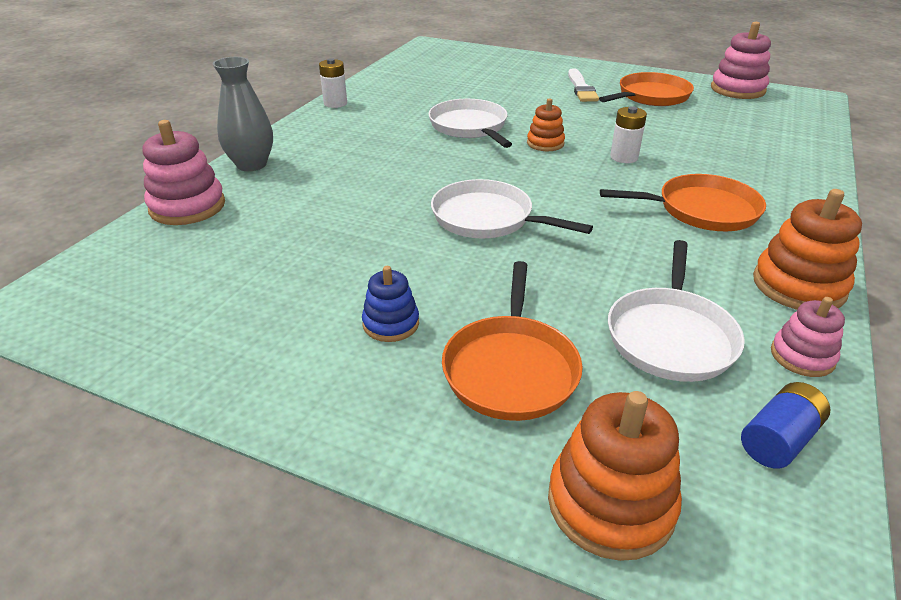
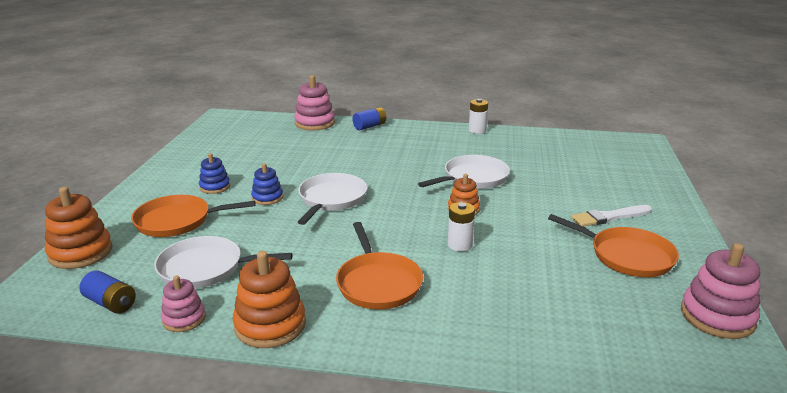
camera: 75 degrees right, 10 degrees down
grey vase [213,57,273,171] -> blue battery [352,107,386,130]
none -> blue stacking toy [251,163,283,205]

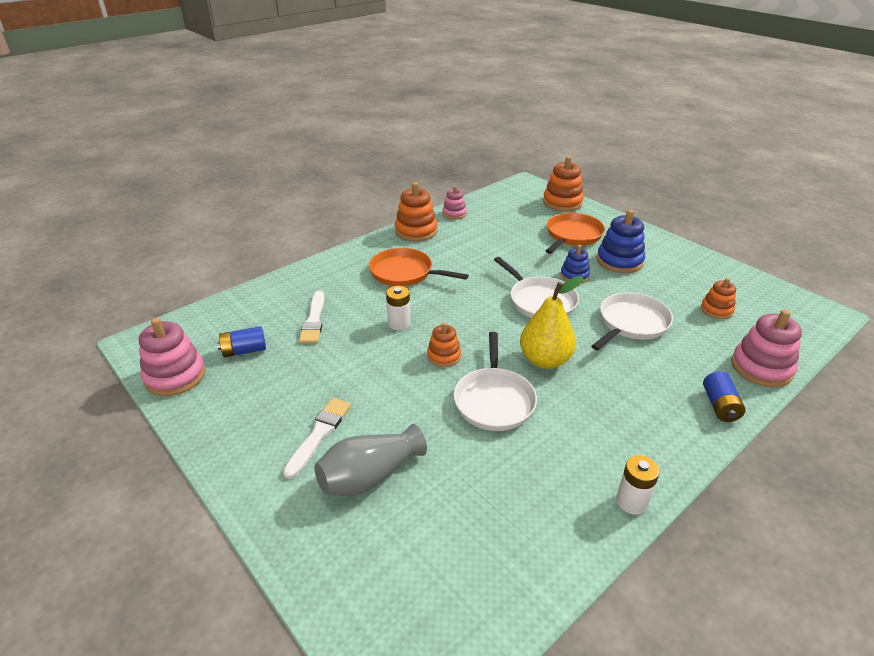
camera: 130 degrees right, 10 degrees up
blue battery [79,271,136,314] -> blue battery moved to [217,326,266,357]
white pan [154,236,293,288] -> white pan moved to [591,293,673,350]
blue stacking toy [199,153,230,194] -> blue stacking toy [597,210,645,273], size x1.66
orange pan [548,214,679,277] -> none
none -> white brush [299,291,325,344]
none -> grey vase [314,424,427,496]
none -> yellow pear [520,276,583,369]
none -> orange stacking toy [701,278,736,319]

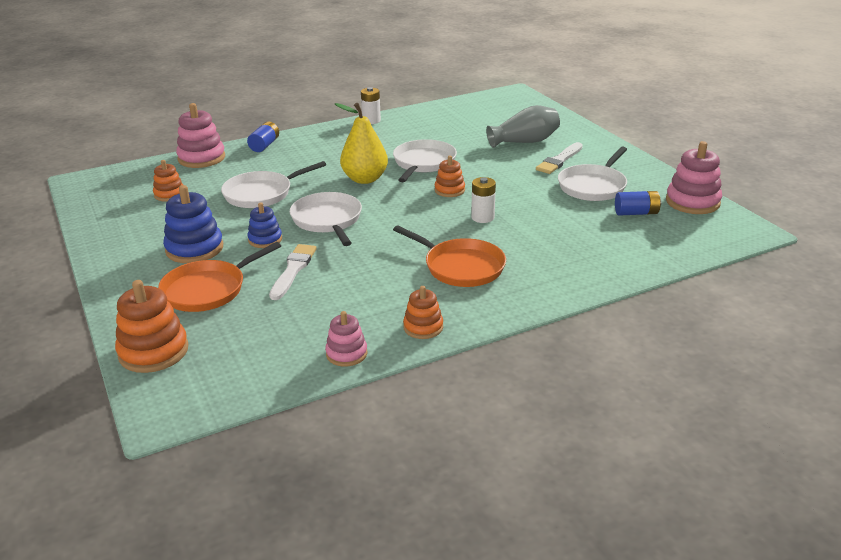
camera: 165 degrees left, 5 degrees down
white brush [299,291,325,344] -> white brush moved to [269,244,317,300]
orange stacking toy [395,182,437,242] -> orange stacking toy [403,286,443,339], size x0.60
none -> white pan [558,147,627,201]

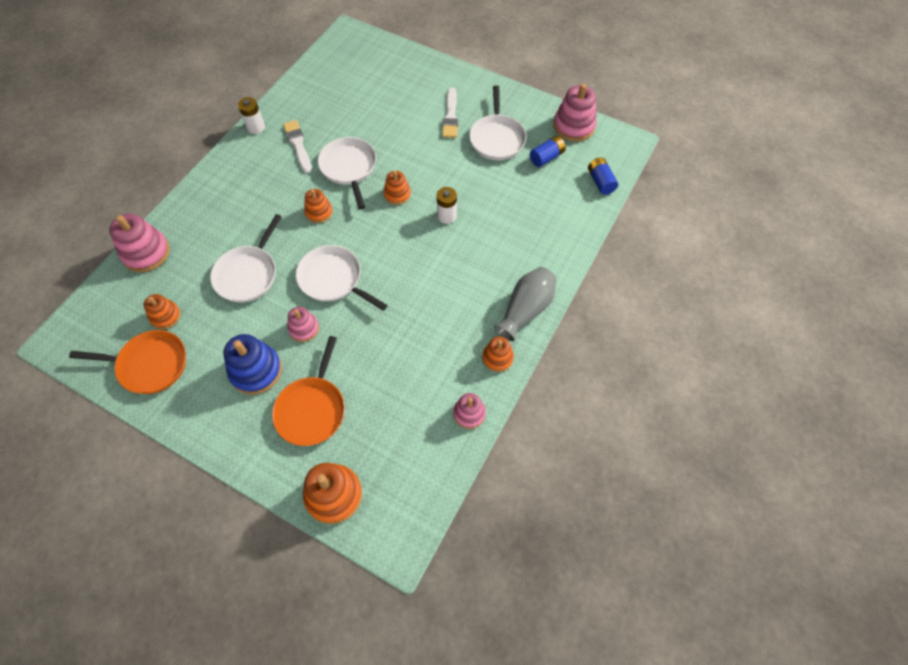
camera: 35 degrees left, 30 degrees up
blue battery [247,122,279,152] -> blue battery moved to [588,157,618,195]
blue stacking toy [248,202,282,248] -> pink stacking toy [288,307,319,342]
white brush [269,244,317,300] -> white brush moved to [283,120,312,173]
yellow pear [335,103,388,184] -> orange stacking toy [304,189,333,223]
orange pan [393,225,506,287] -> orange pan moved to [69,330,186,394]
grey vase [486,105,560,148] -> grey vase moved to [494,267,557,342]

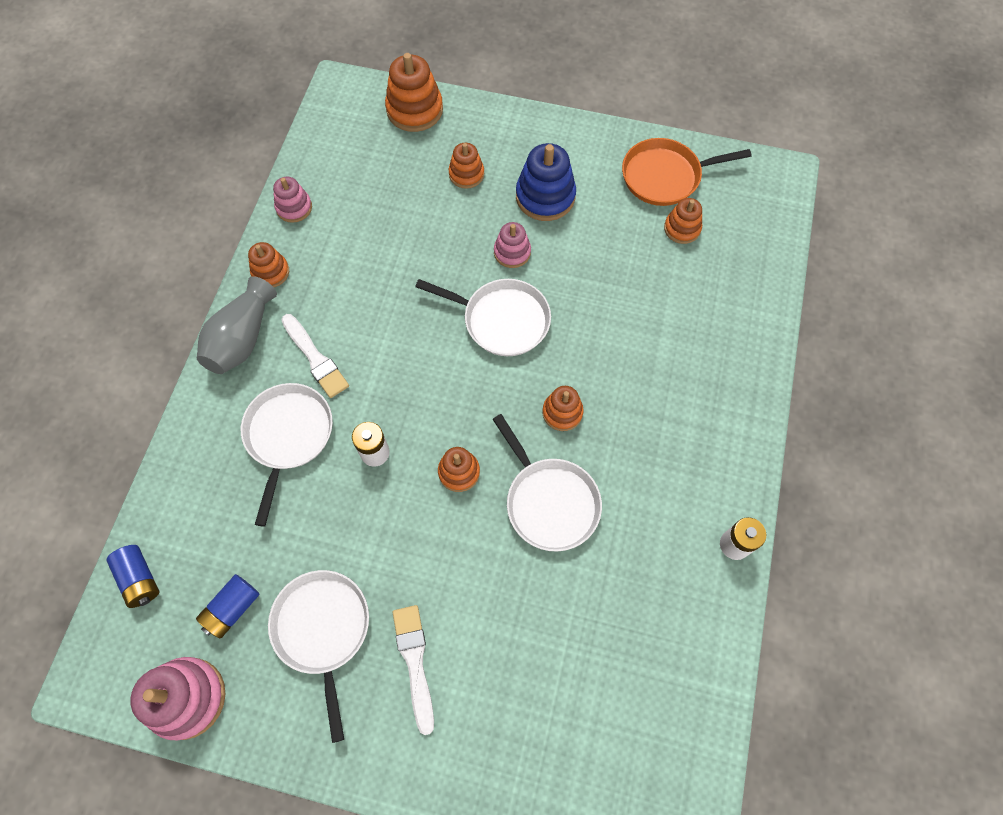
camera: 165 degrees right, 5 degrees up
pink stacking toy [109,214,170,272] -> none
white pan [210,214,282,303] -> white pan moved to [241,383,333,526]
orange pan [272,336,345,446] -> orange stacking toy [449,143,484,189]
white brush [283,120,312,173] -> white brush moved to [281,314,349,398]

